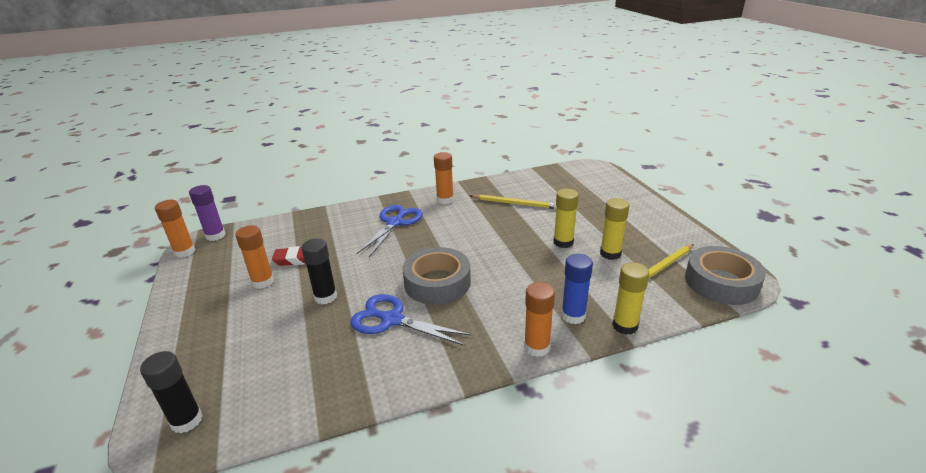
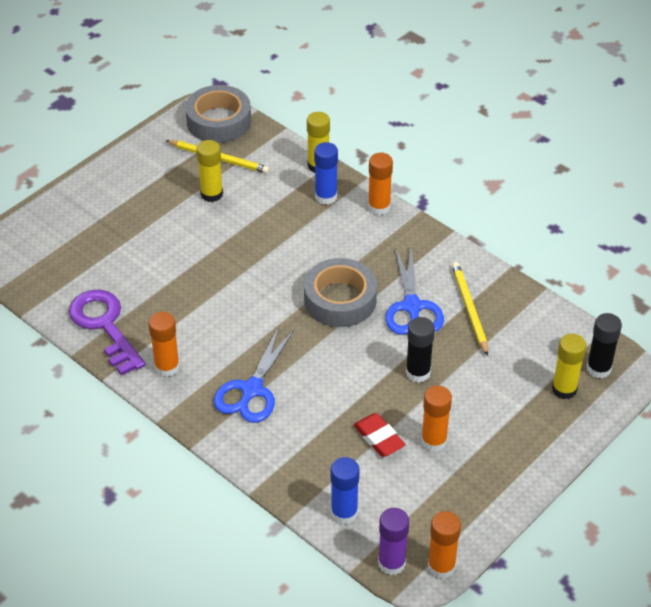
camera: 120 degrees left, 15 degrees up
blue scissors [356,205,423,257] -> blue scissors turned 60 degrees counterclockwise [214,326,294,423]
yellow pencil [470,194,556,209] -> yellow pencil moved to [452,262,488,356]
yellow glue stick [553,189,579,248] -> yellow glue stick moved to [552,334,586,399]
none -> purple key [69,289,146,376]
none -> blue glue stick [331,457,360,524]

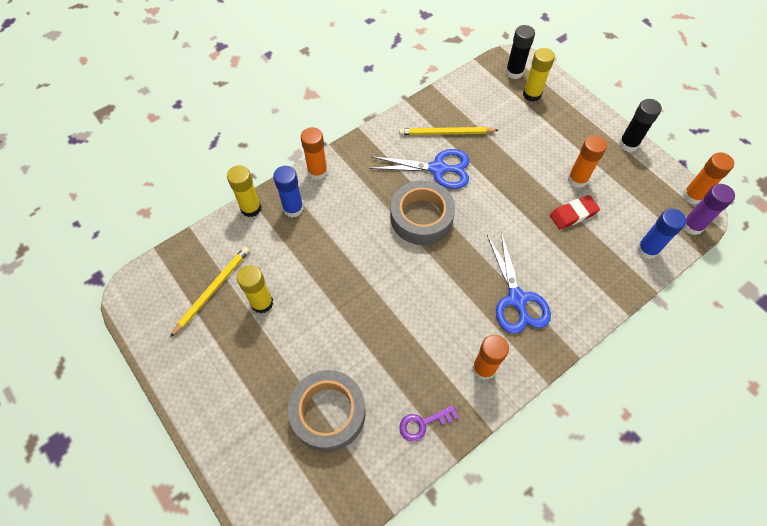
camera: 80 degrees left, 15 degrees up
purple key [69,289,146,376] -> purple key [399,405,459,442], size x0.50
grey tape [185,85,251,143] -> grey tape moved to [288,370,366,452]
blue scissors [214,326,294,423] -> blue scissors turned 45 degrees clockwise [487,232,551,334]
black glue stick [406,317,435,383] -> black glue stick moved to [619,99,662,152]

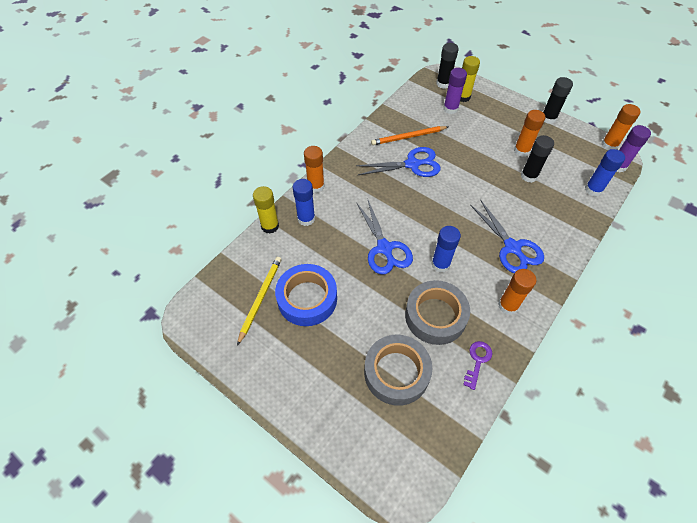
camera: 15 degrees left, 5 degrees down
yellow glue stick [237,265,273,314] -> blue tape [275,264,337,326]
grey tape [390,180,455,245] -> grey tape moved to [405,280,470,345]
yellow pencil [399,127,498,135] -> orange pencil [371,126,448,145]
purple key [399,405,459,442] -> purple key turned 150 degrees clockwise [463,341,492,390]
red eraser [550,195,600,229] -> black glue stick [521,135,554,183]
none -> blue scissors [356,200,413,274]
none -> blue glue stick [431,226,461,273]
none -> purple glue stick [443,68,467,114]

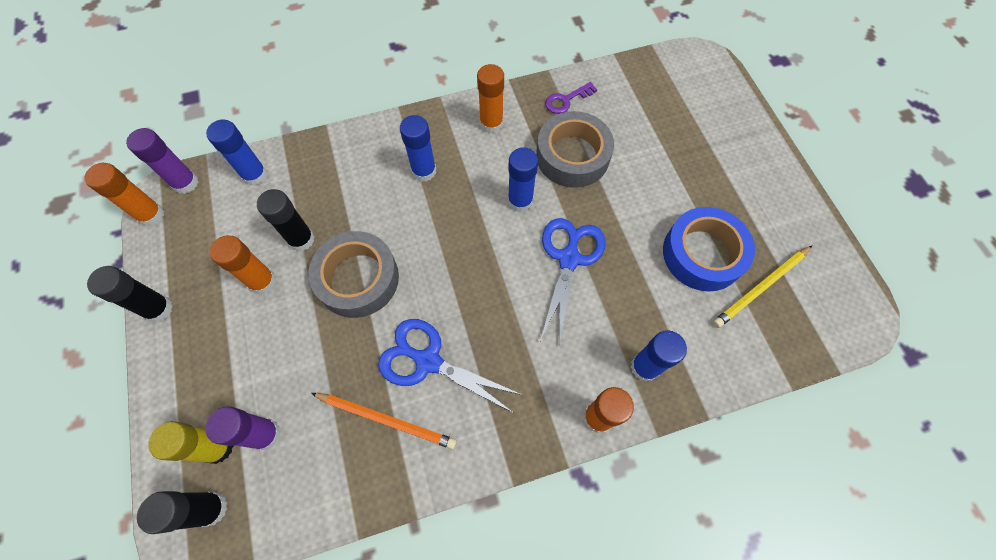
camera: 145 degrees left, 10 degrees up
yellow glue stick [253,186,279,234] -> none
grey tape [364,335,432,406] -> grey tape moved to [308,231,399,318]
blue scissors [470,200,544,273] -> blue glue stick [400,115,436,182]

